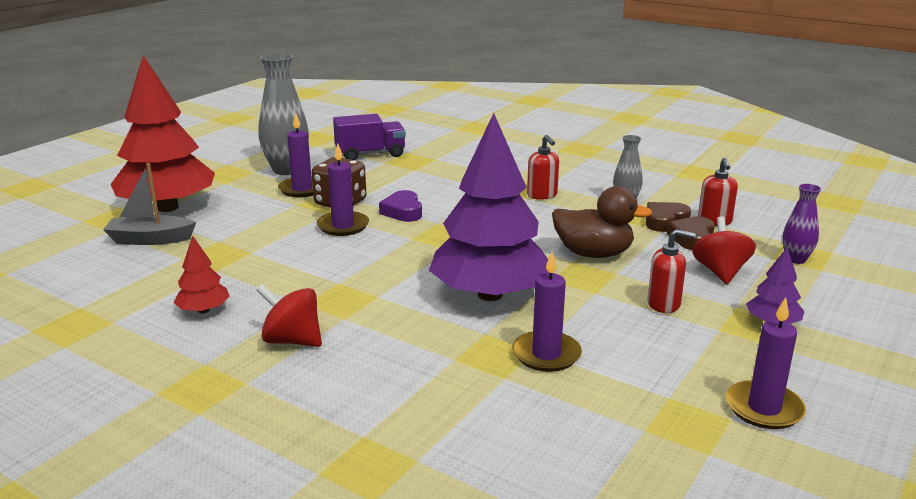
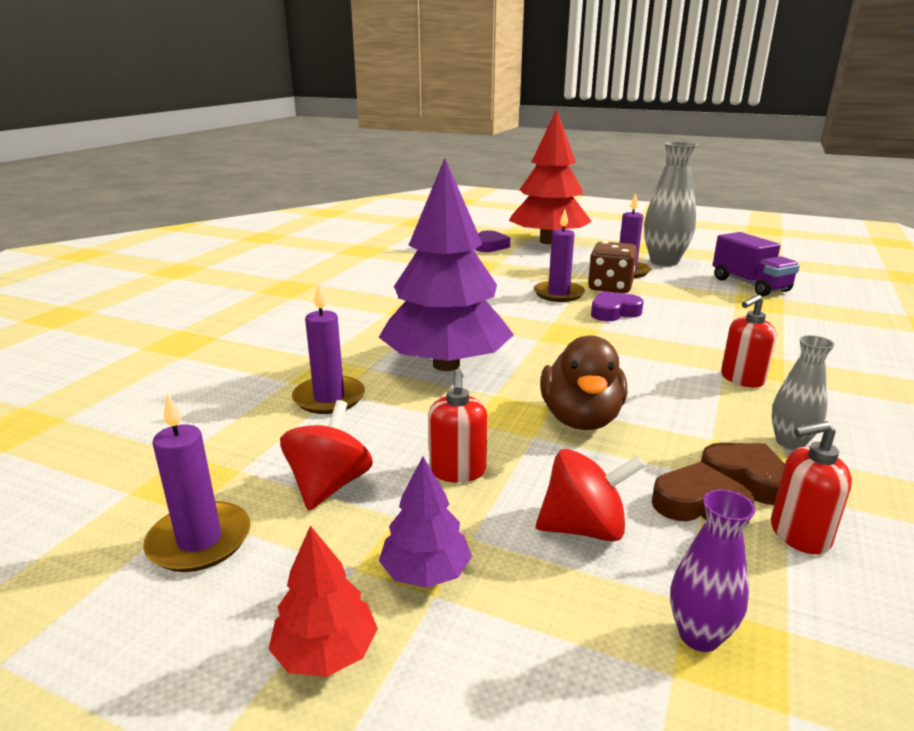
camera: 80 degrees right, 0 degrees up
grey boat [103,163,196,245] -> purple heart [475,230,510,252]
red tree [174,236,230,313] -> red tree moved to [268,526,378,677]
red spinning top [256,284,322,347] -> red spinning top moved to [280,400,373,510]

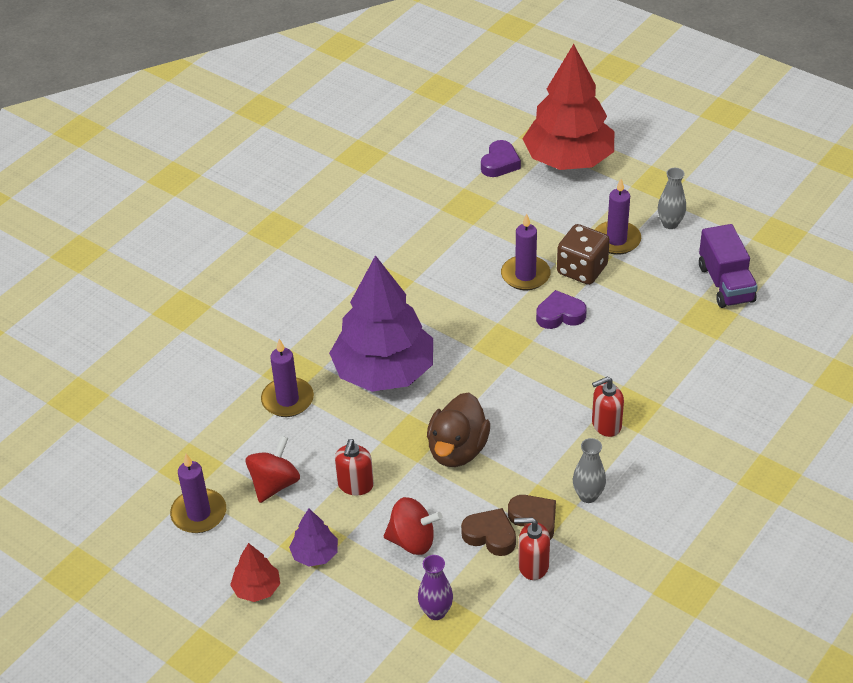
camera: 15 degrees right, 20 degrees up
grey vase [644,142,698,266] -> grey vase [658,168,686,229], size x0.54

